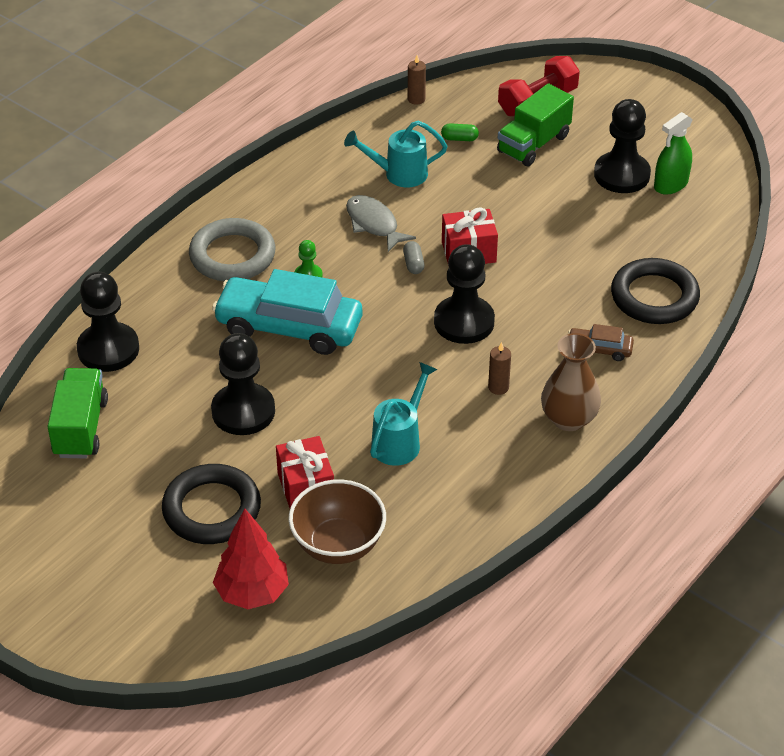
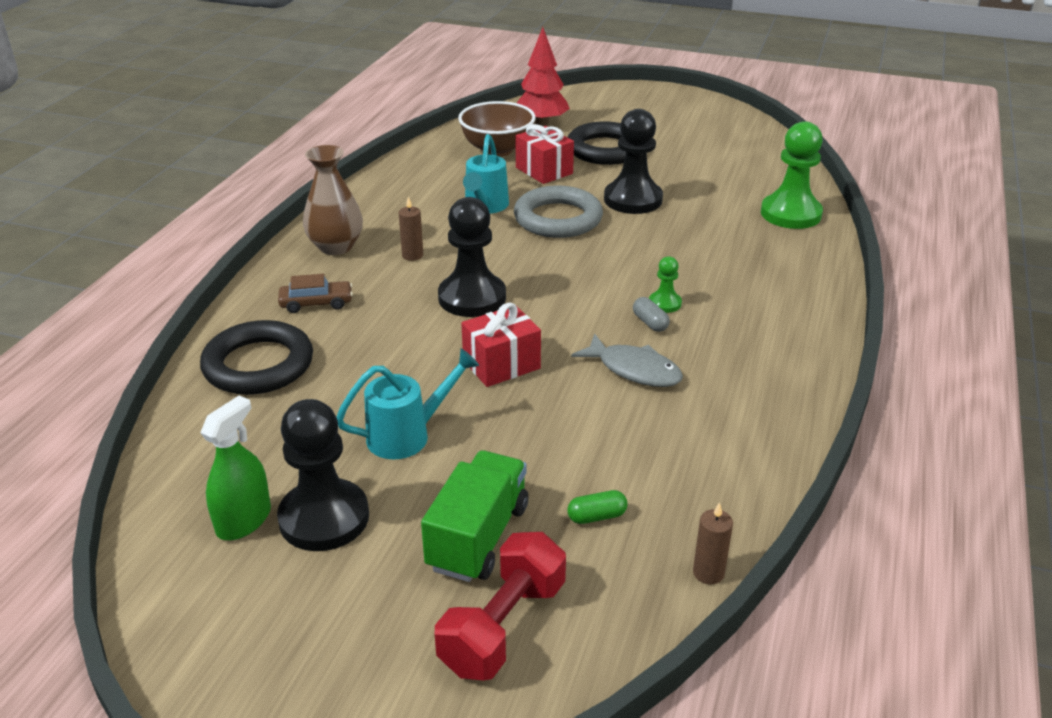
camera: 160 degrees right, 10 degrees down
green truck [47,368,108,458] -> none
black pawn [77,272,139,372] -> green pawn [761,121,823,229]
grey ring [189,218,276,281] -> grey ring moved to [514,186,603,238]
turquoise car [212,269,362,355] -> none
turquoise watering can [344,121,447,187] -> turquoise watering can moved to [336,348,479,459]
grey capsule [403,241,425,274] -> grey capsule moved to [633,297,670,332]

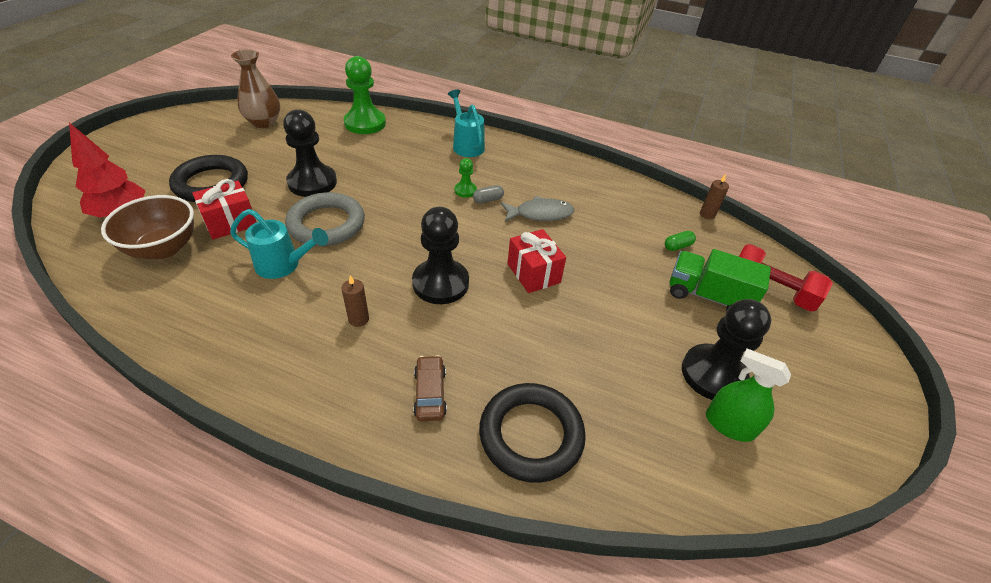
camera: 90 degrees left, 10 degrees up
brown vase [303,145,363,255] -> brown vase moved to [231,50,280,128]
turquoise watering can [336,348,479,459] -> turquoise watering can moved to [448,90,485,157]
green capsule [567,490,628,524] -> green capsule turned 75 degrees clockwise [665,231,696,251]
grey fish [571,334,683,387] -> grey fish turned 45 degrees clockwise [501,196,574,222]

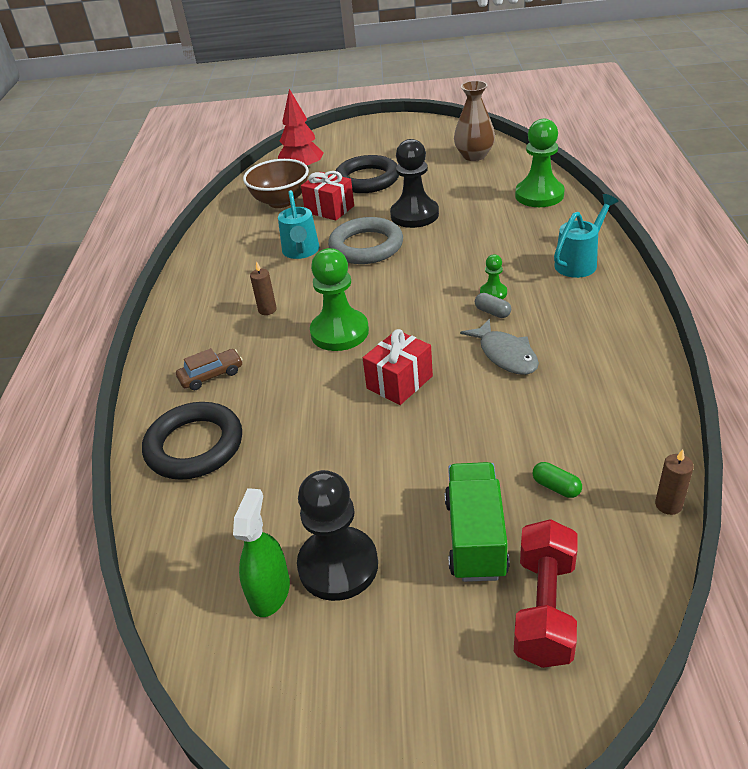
camera: 75 degrees right, 5 degrees down
black pawn [412,207,469,304] -> green pawn [310,248,369,351]

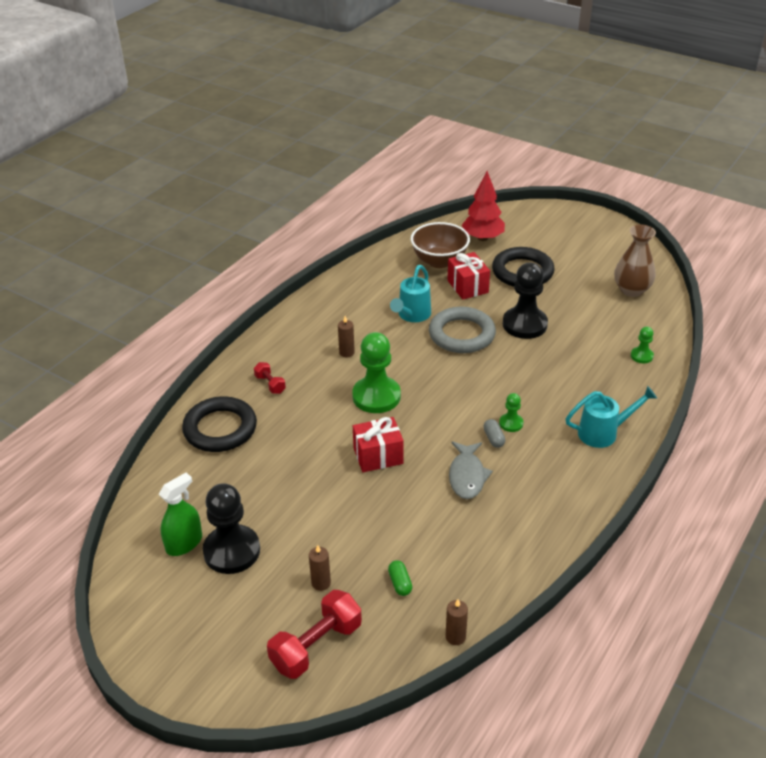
camera: 30 degrees right, 0 degrees up
brown car [176,348,243,390] -> red dumbbell [254,362,286,394]
green truck [445,462,510,582] -> brown candle [309,545,331,591]
green pawn [515,119,565,207] -> green pawn [631,327,654,363], size x0.48

